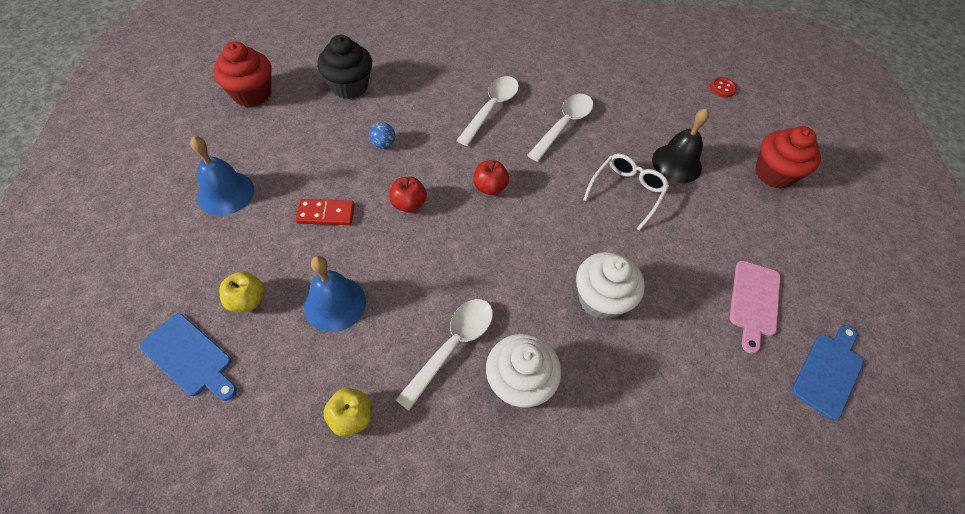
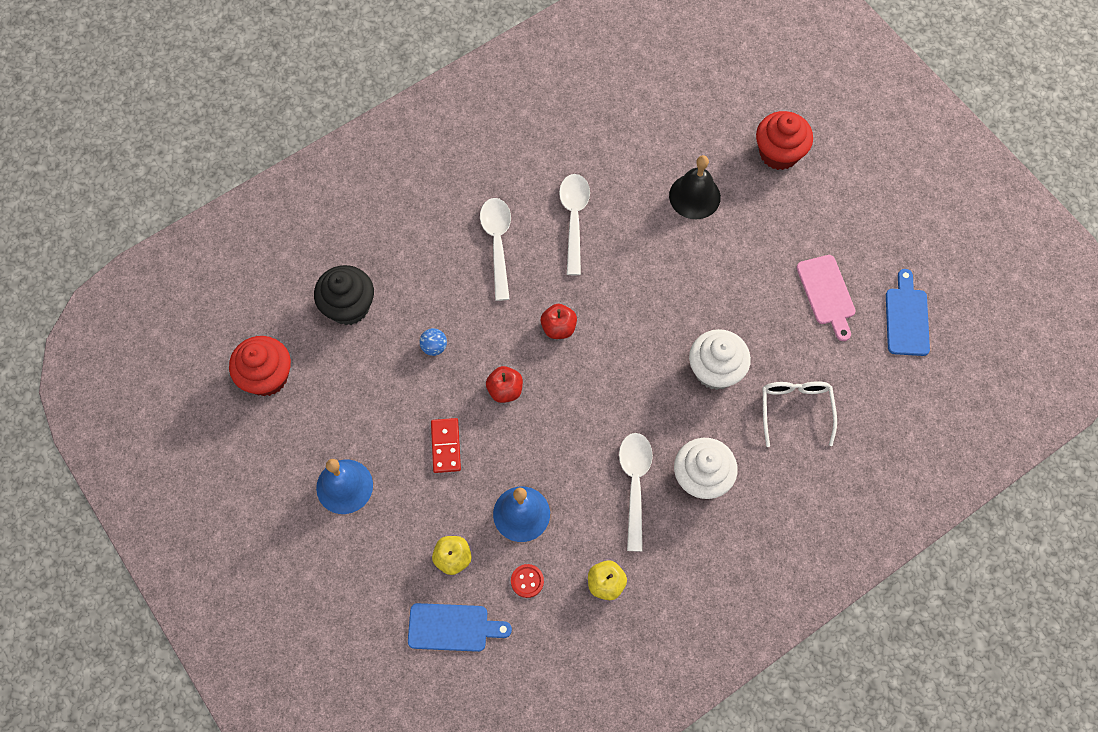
camera: 30 degrees left, 10 degrees up
red domino [296,199,355,225] -> red domino turned 60 degrees counterclockwise [431,418,461,473]
white glasses [583,154,669,231] -> white glasses moved to [763,381,837,447]
red button [710,77,737,97] -> red button moved to [511,564,544,598]

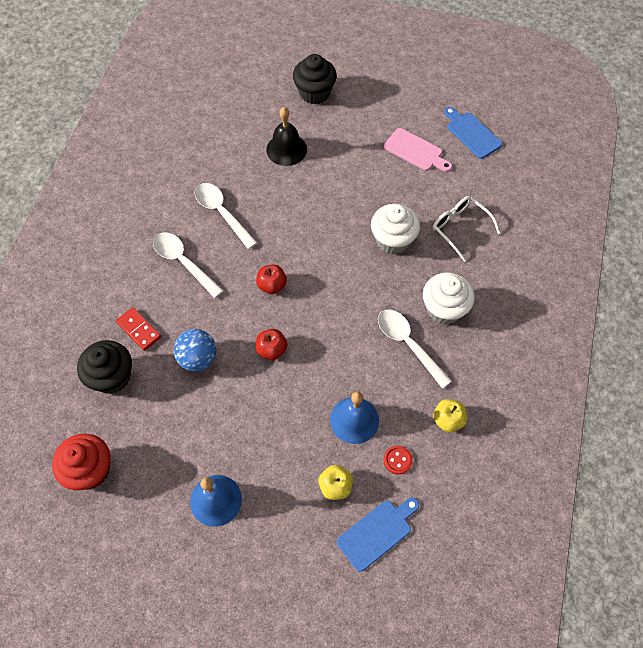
camera: 40 degrees left, 5 degrees down
blue ball [420,328,447,356] -> blue ball [174,329,216,371], size x1.75
red domino [431,418,461,473] -> red domino moved to [116,307,161,351]
red cupcake [756,111,813,170] -> black cupcake [293,54,337,104]

